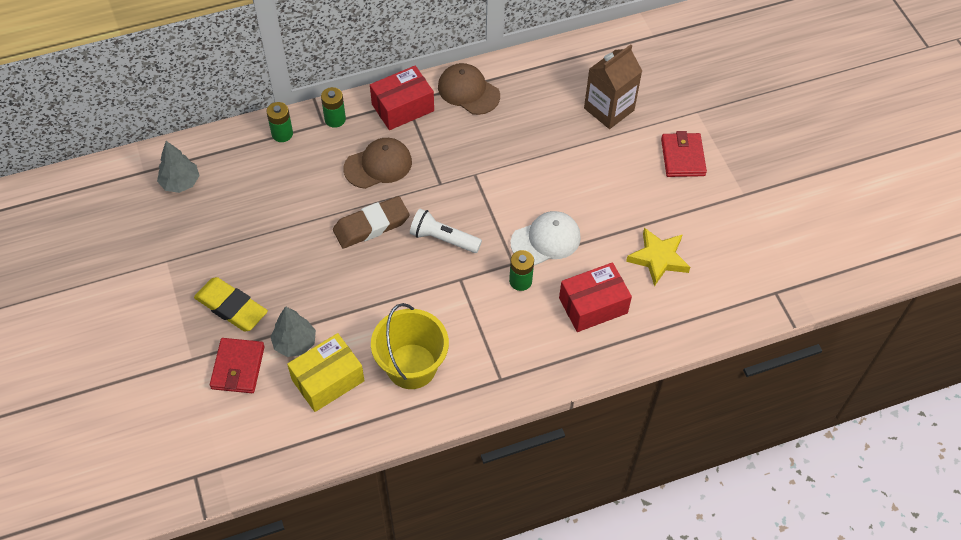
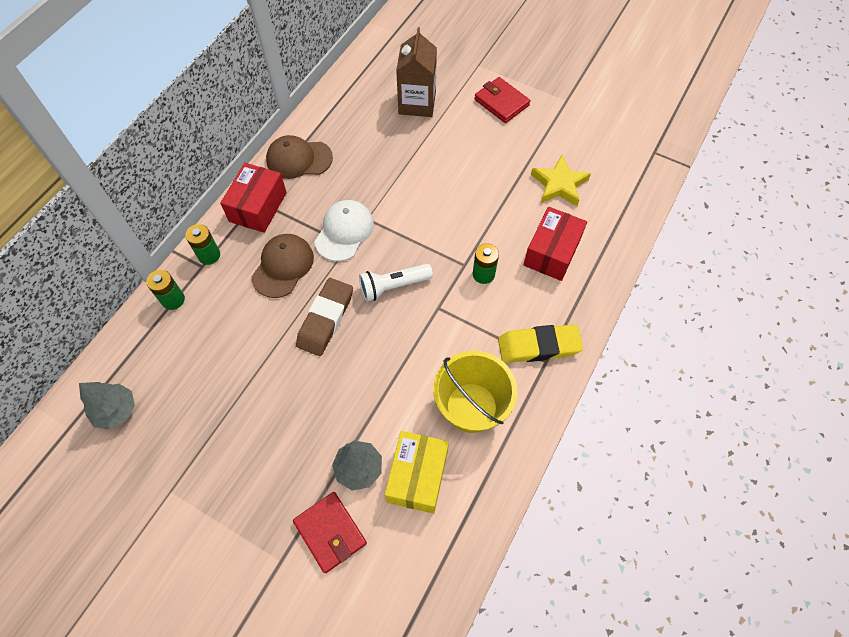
camera: 40 degrees left, 5 degrees up
yellow eraser [194,277,268,332] -> yellow eraser moved to [498,324,583,363]
white cap [511,211,581,265] -> white cap moved to [314,200,374,261]

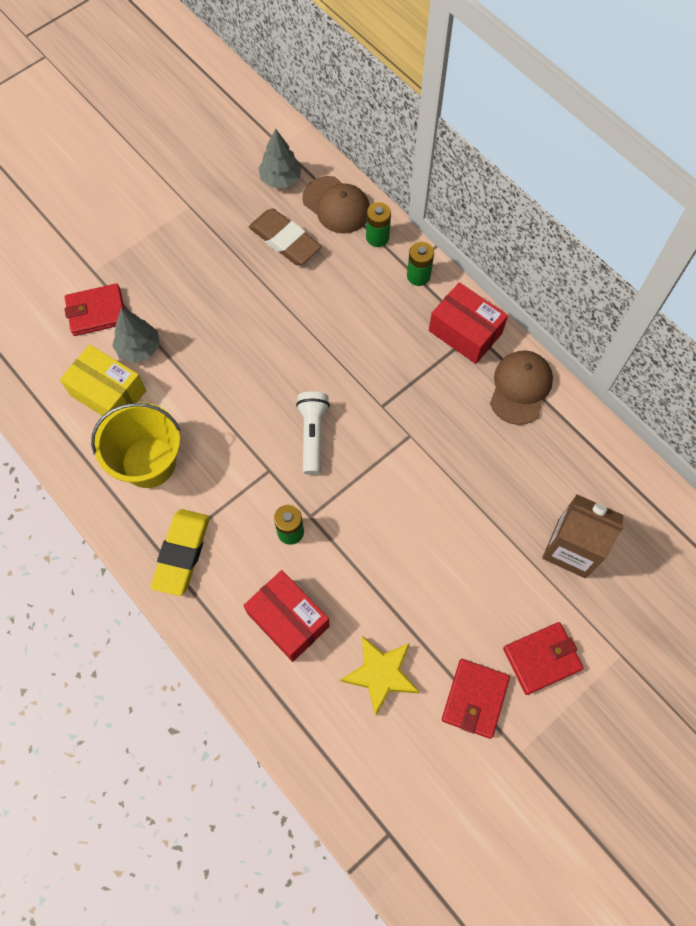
camera: 110 degrees right, 5 degrees up
brown cap [252,234,314,298] -> brown cap moved to [302,176,370,234]
brown eraser [296,278,353,356] -> brown eraser moved to [249,208,321,265]
white cap [314,200,374,261] -> none
none -> red wallet [442,659,510,739]

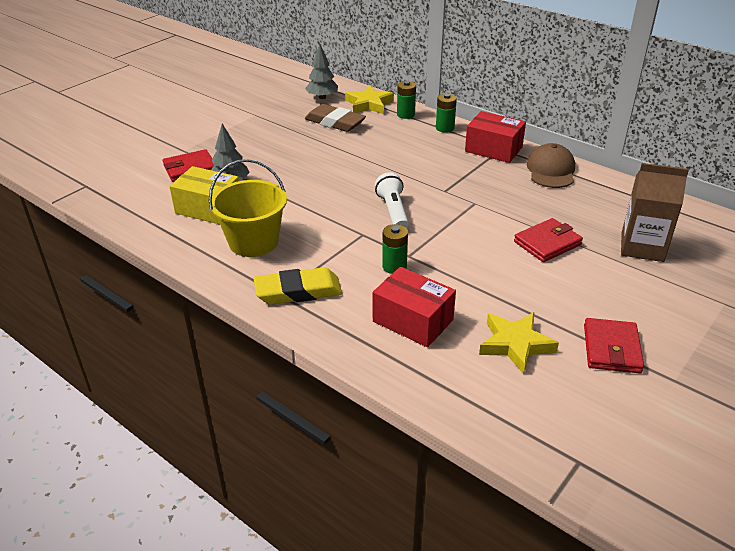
camera: 10 degrees left, 30 degrees down
yellow eraser [150,509,210,596] -> yellow eraser turned 75 degrees clockwise [254,267,342,305]
brown cap [302,176,370,234] -> yellow star [345,86,394,114]
red wallet [503,622,583,695] -> red wallet moved to [514,218,583,262]

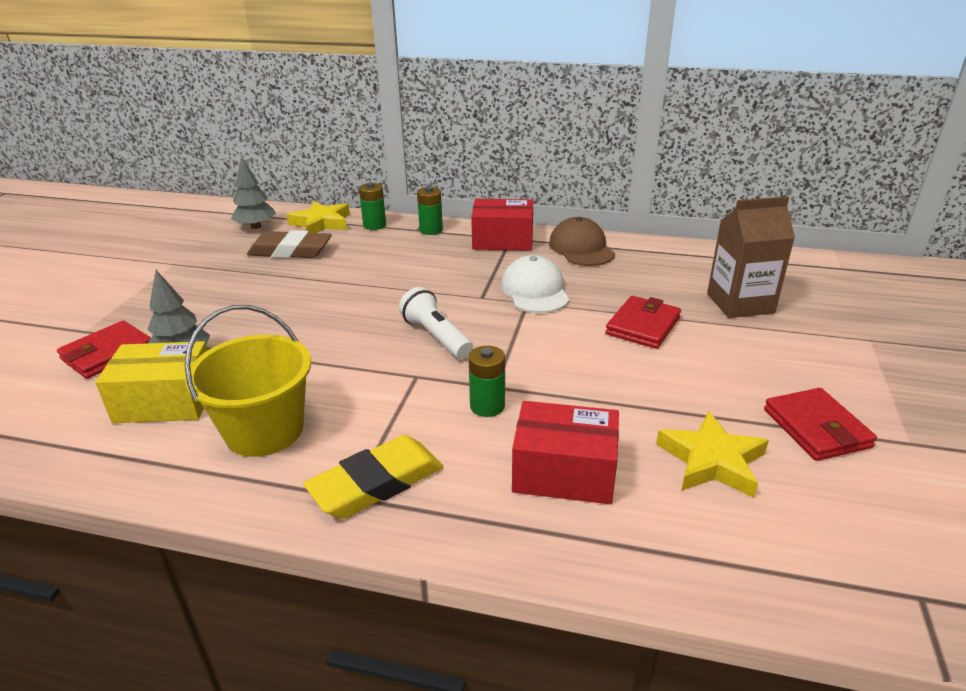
camera: 25 degrees left, 5 degrees down
none -> white cap [501,255,569,313]

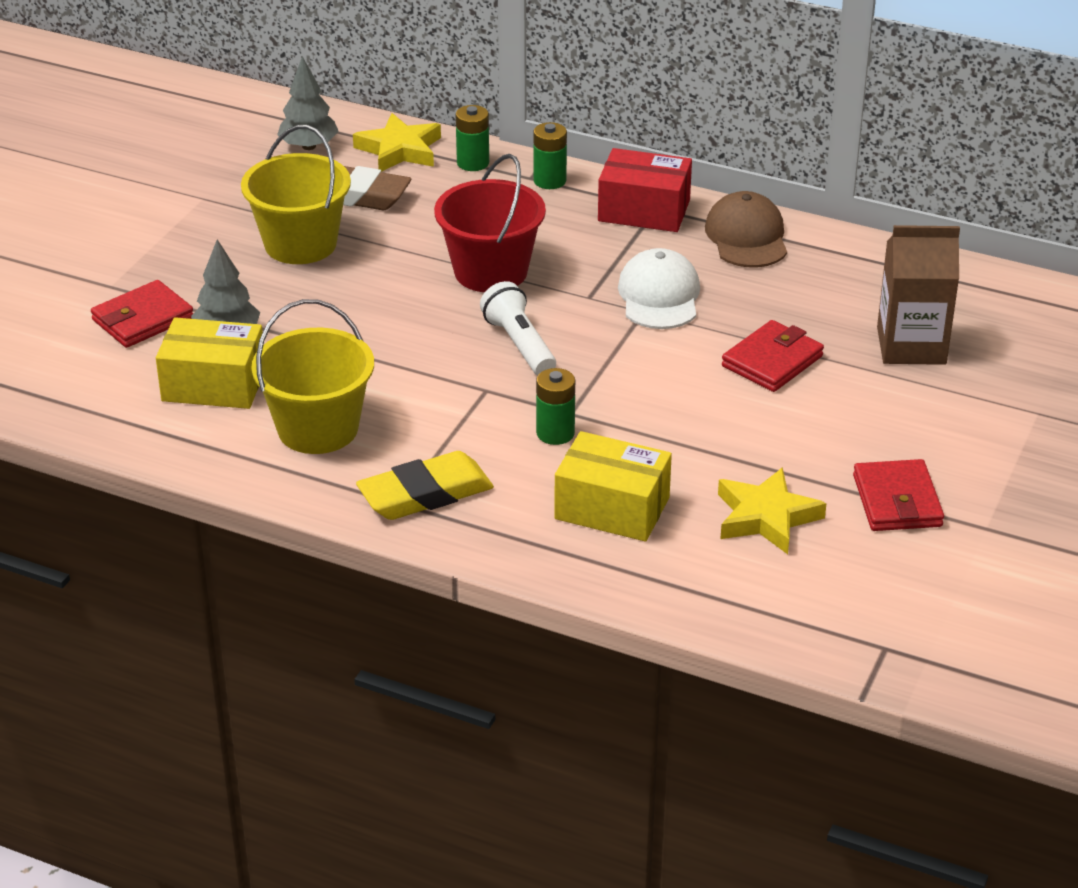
camera: 10 degrees right, 5 degrees up
red box [512,401,619,504] -> yellow box [554,431,672,542]
none -> yellow bucket [241,125,351,264]
none -> red bucket [434,154,546,292]

